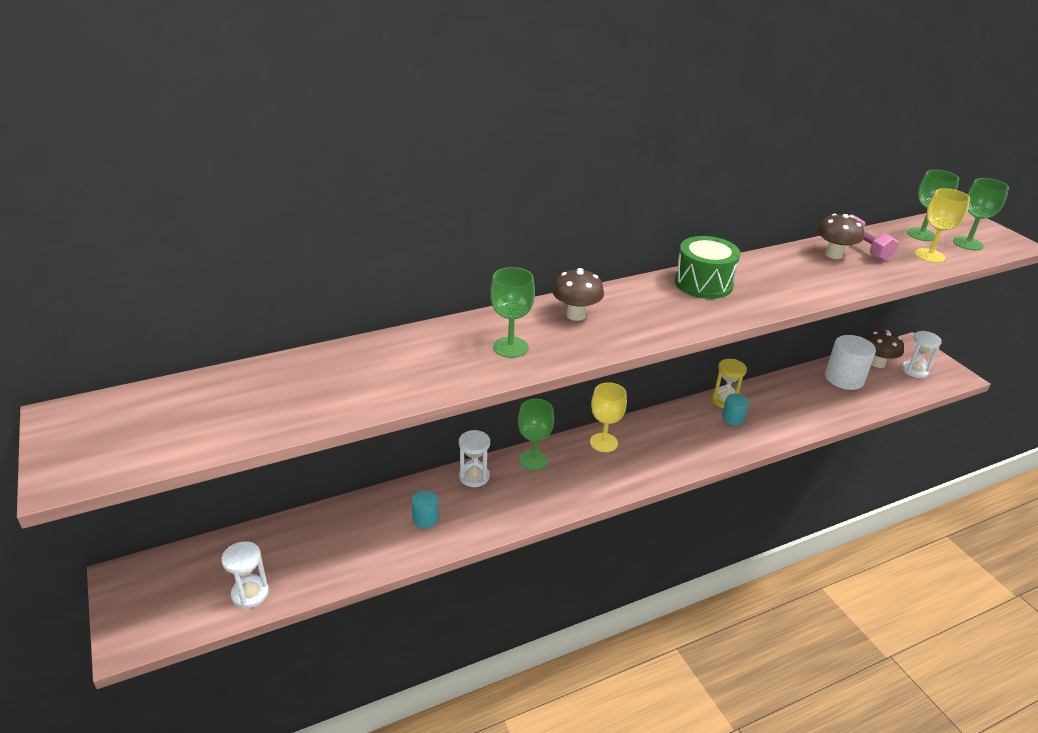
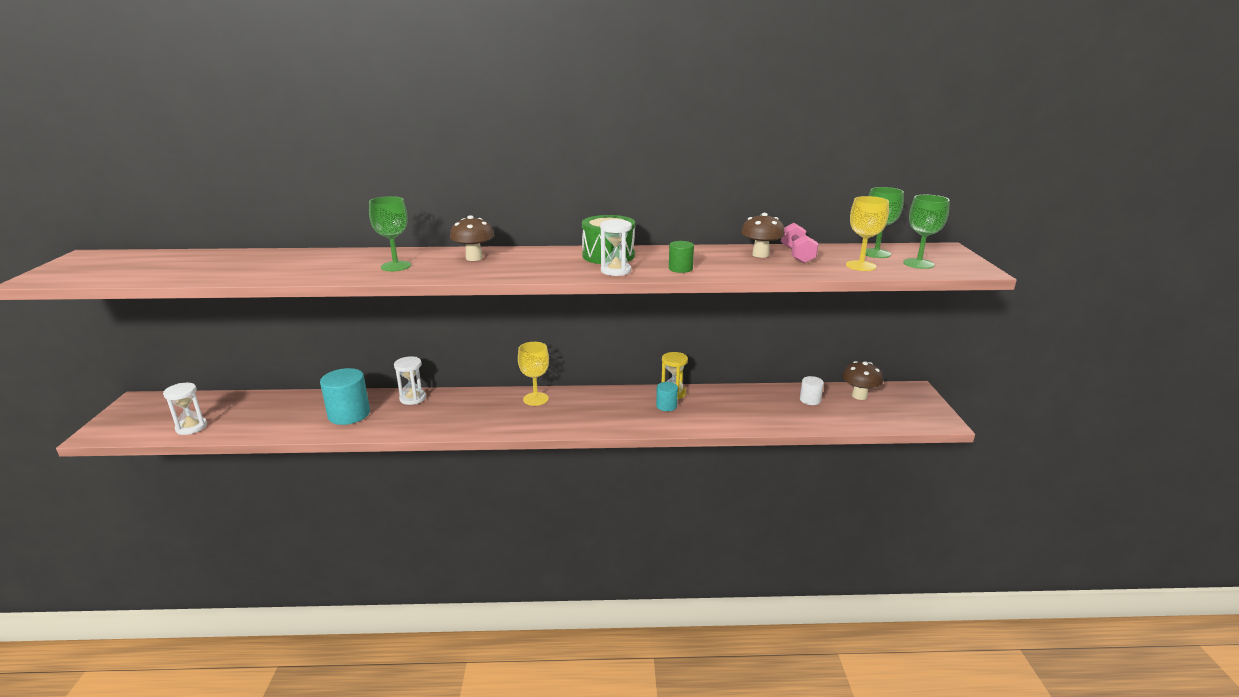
camera: 25 degrees right, 10 degrees down
turquoise cylinder [412,490,439,528] -> turquoise cylinder [320,368,370,425], size x1.87
green goblet [518,399,554,470] -> none
white cylinder [825,335,876,390] -> white cylinder [800,376,824,405], size x0.54
white hourglass [902,331,942,378] -> white hourglass moved to [600,220,632,276]
none -> green cylinder [669,241,694,273]

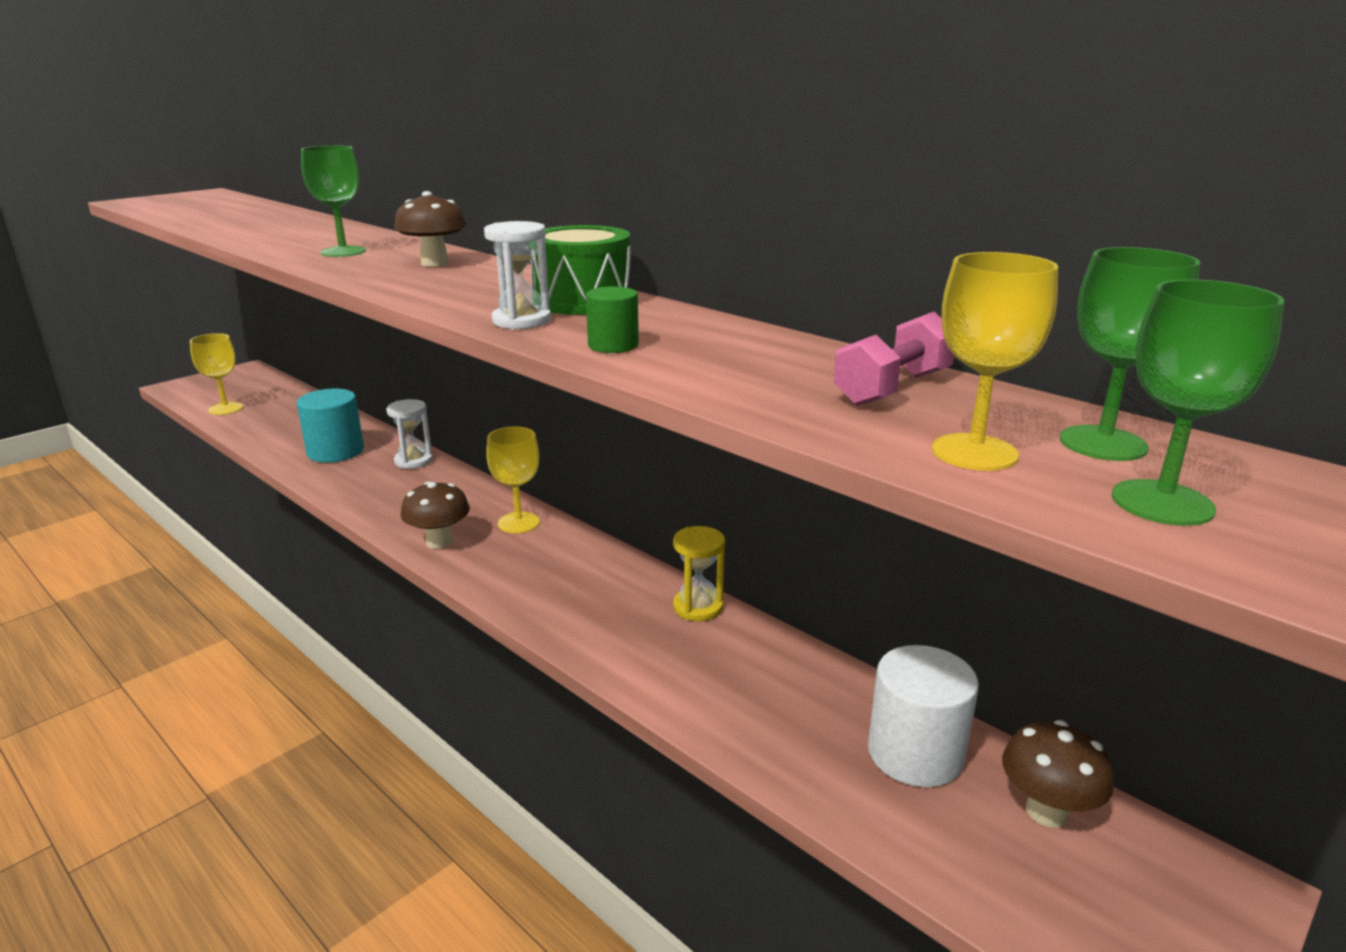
camera: 45 degrees right, 0 degrees up
white hourglass [163,383,207,435] -> yellow goblet [190,333,243,415]
turquoise cylinder [656,382,678,411] -> none
brown mushroom [741,213,785,258] -> brown mushroom moved to [401,482,470,549]
white cylinder [800,376,824,405] -> white cylinder [868,645,979,787], size x1.87

